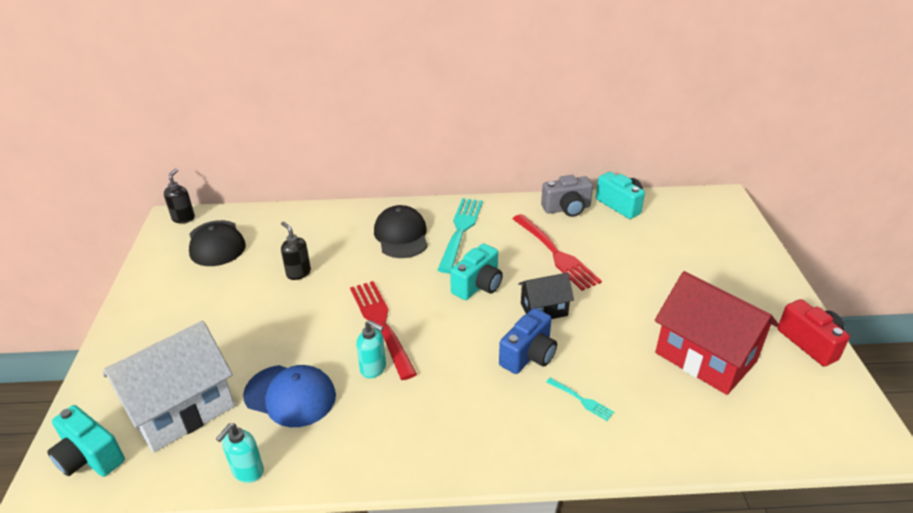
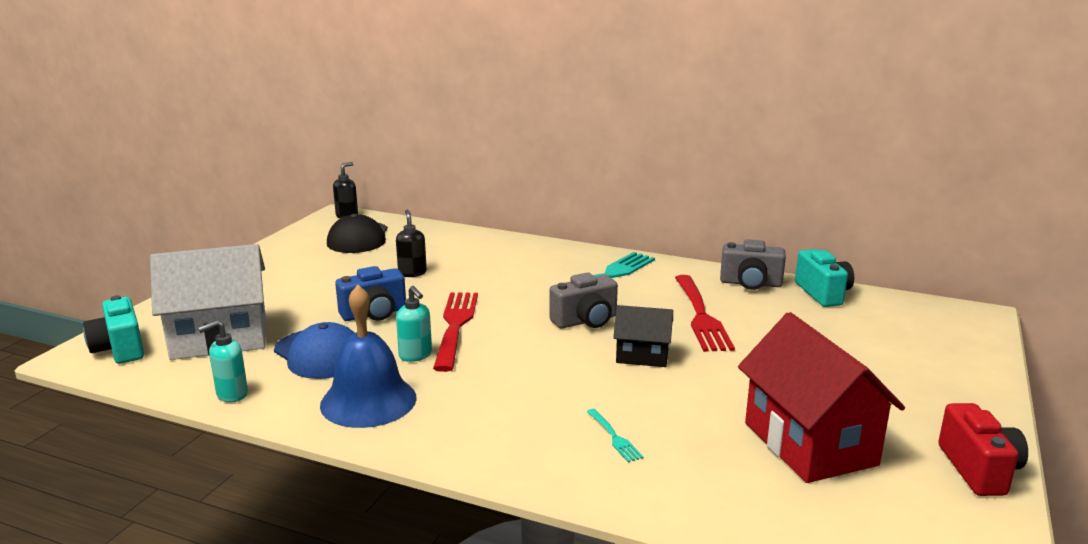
camera: 25 degrees right, 15 degrees down
black cap [374,205,428,258] -> none
turquoise camera [450,243,503,300] -> grey camera [549,273,618,329]
blue camera [499,308,557,374] -> blue camera moved to [335,266,406,321]
none -> blue bell [320,285,417,428]

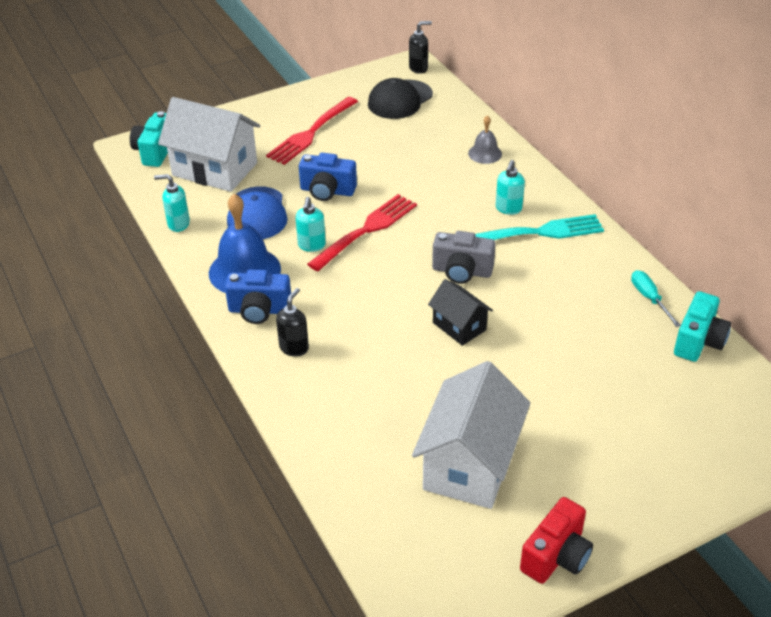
camera: 40 degrees right, 20 degrees up
black soap dispenser [396,210,427,277] -> black soap dispenser moved to [276,288,309,357]
turquoise fork [587,409,644,462] -> none
red fork [675,275,735,352] -> red fork moved to [266,97,358,165]
grey camera [720,239,786,290] -> turquoise screwdriver [631,270,681,327]
red house [738,312,905,483] -> white house [412,361,530,509]
none -> blue camera [225,270,291,324]
none -> grey bell [468,115,502,164]
none -> turquoise soap dispenser [496,160,525,215]

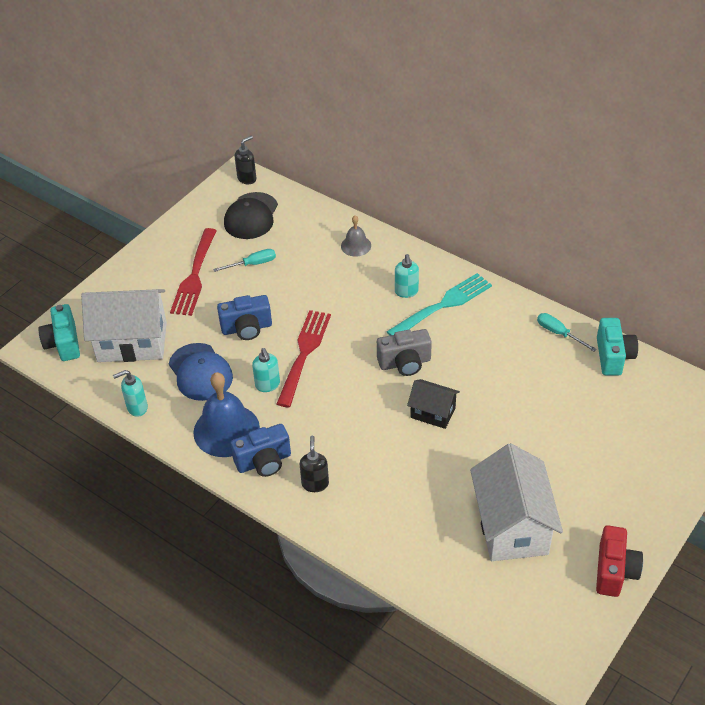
camera: 25 degrees left, 5 degrees up
none -> turquoise screwdriver [213,249,276,272]

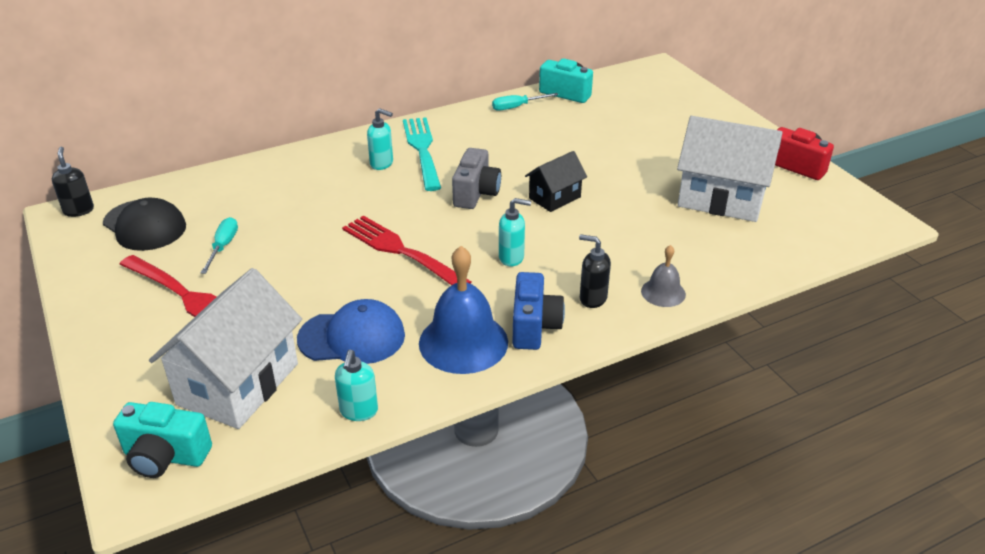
camera: 65 degrees left, 10 degrees down
blue camera [217,295,272,340] -> none
turquoise soap dispenser [252,348,280,392] -> turquoise soap dispenser moved to [499,198,531,266]
grey bell [341,215,371,257] -> grey bell moved to [641,245,686,307]

